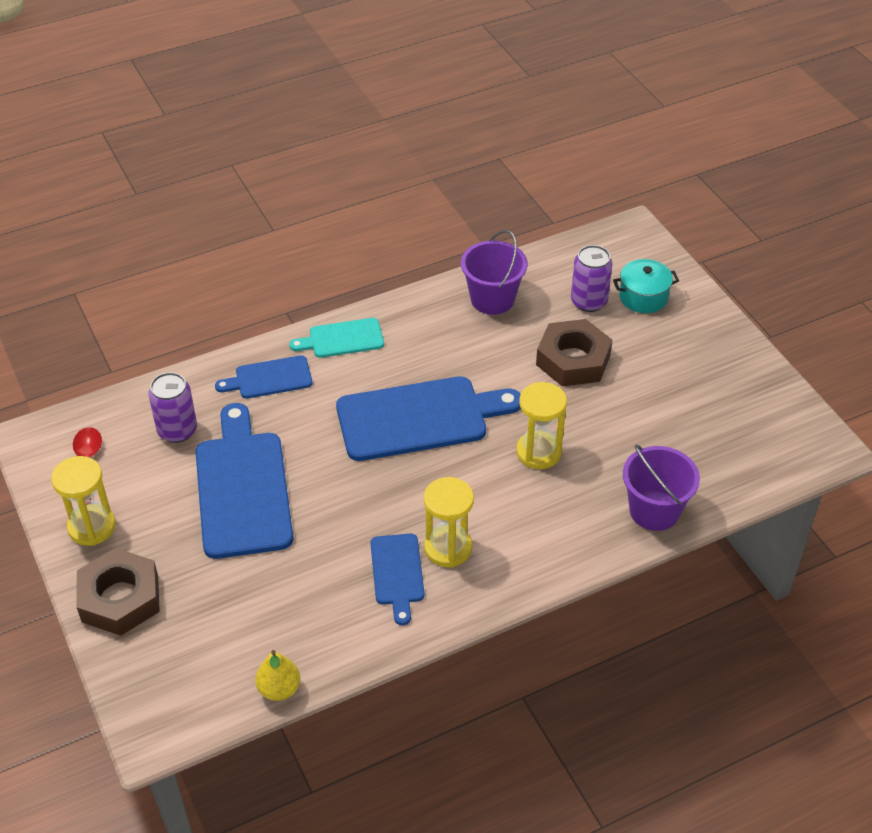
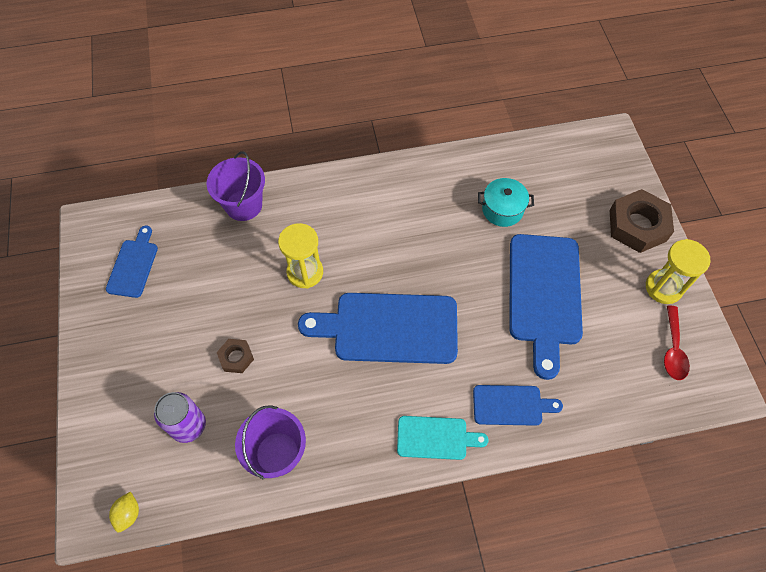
camera: 165 degrees left, 15 degrees up
purple can [148,372,197,443] -> none
yellow pear [255,650,301,701] -> none
blue cutting board [370,534,424,625] -> blue cutting board moved to [106,225,158,298]
yellow hourglass [424,477,474,568] -> none
brown nut [536,319,612,387] -> brown nut [217,339,254,373], size x0.52
turquoise pot [613,259,679,313] -> turquoise pot moved to [478,178,534,227]
none -> yellow lemon [109,491,139,532]

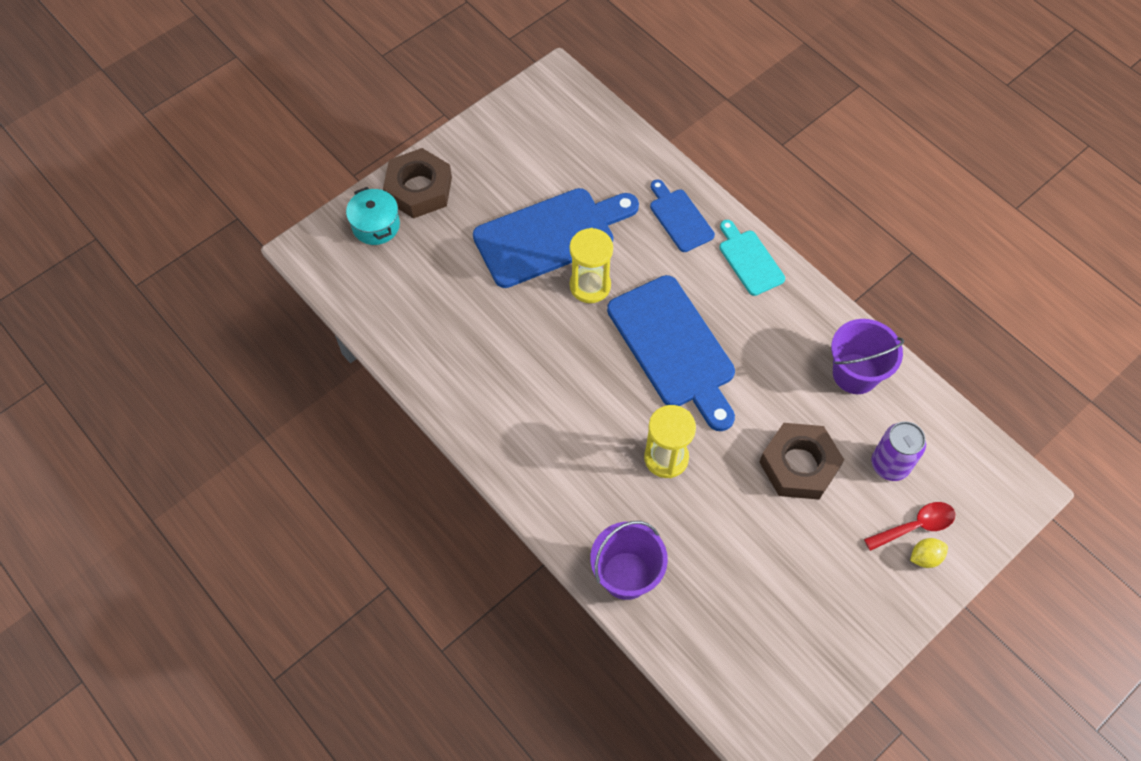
camera: 120 degrees left, 0 degrees up
blue cutting board [106,225,158,298] -> none
yellow lemon [109,491,139,532] -> yellow lemon moved to [910,538,948,568]
brown nut [217,339,254,373] -> brown nut [760,423,844,500], size x1.94
turquoise pot [478,178,534,227] -> turquoise pot moved to [346,187,400,245]
yellow hourglass [646,239,711,304] -> yellow hourglass moved to [570,228,613,303]
red spoon [664,306,690,380] -> red spoon moved to [864,502,955,551]

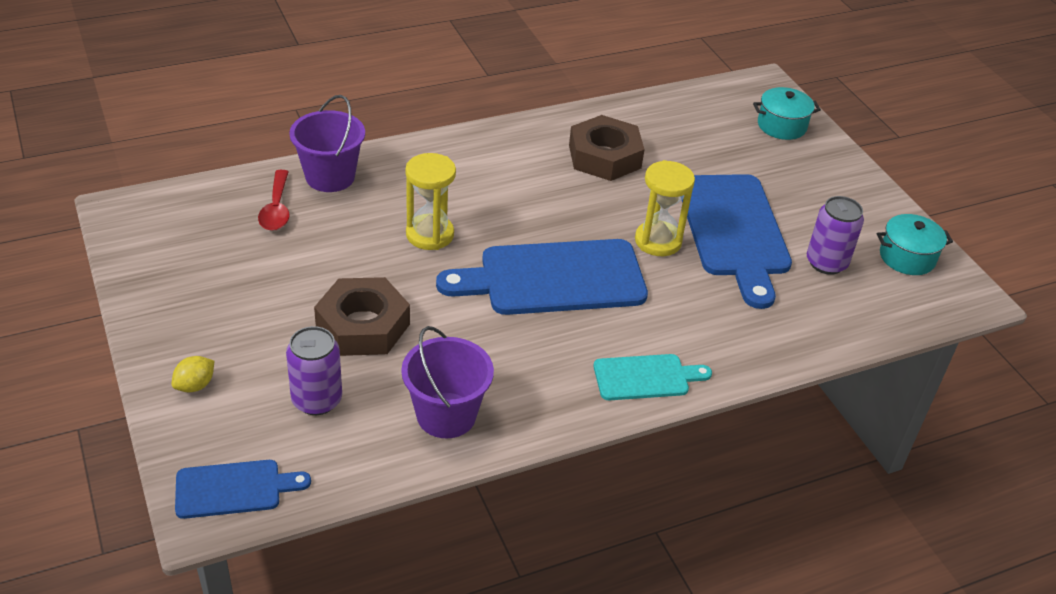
camera: 105 degrees right, 20 degrees down
brown nut [383,148,452,219] -> brown nut moved to [569,115,645,181]
blue cutting board [650,180,715,252] -> blue cutting board moved to [175,460,311,519]
red spoon [864,502,955,551] -> red spoon moved to [258,170,289,231]
yellow lemon [910,538,948,568] -> yellow lemon turned 45 degrees clockwise [172,356,214,392]
none -> purple can [807,196,864,275]
none -> turquoise pot [877,214,953,275]

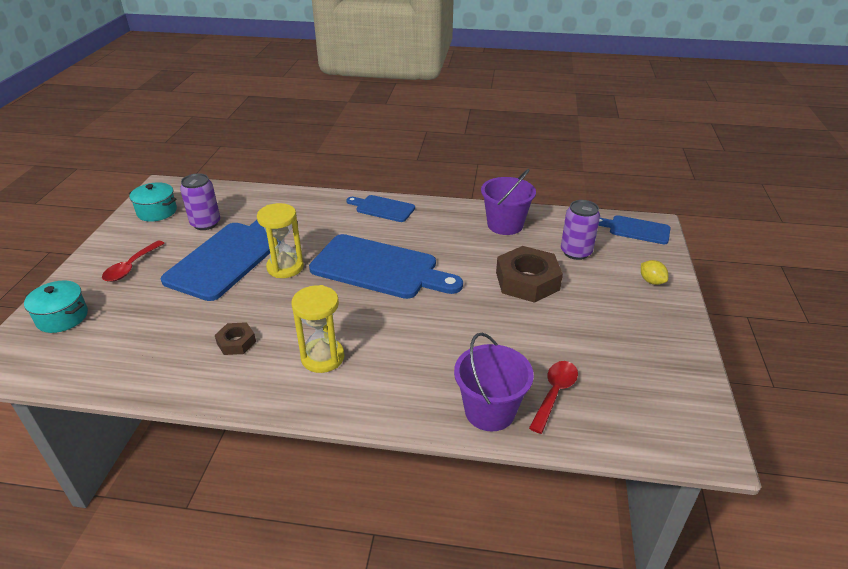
camera: 145 degrees left, 5 degrees down
yellow lemon [172,356,214,392] -> yellow lemon turned 75 degrees clockwise [641,260,668,285]
yellow hourglass [405,153,456,250] -> yellow hourglass moved to [291,285,345,373]
brown nut [569,115,645,181] -> brown nut [215,322,256,355], size x0.52
turquoise cutting board [594,354,712,400] -> blue cutting board [346,195,415,222]
none -> red spoon [102,241,165,282]

